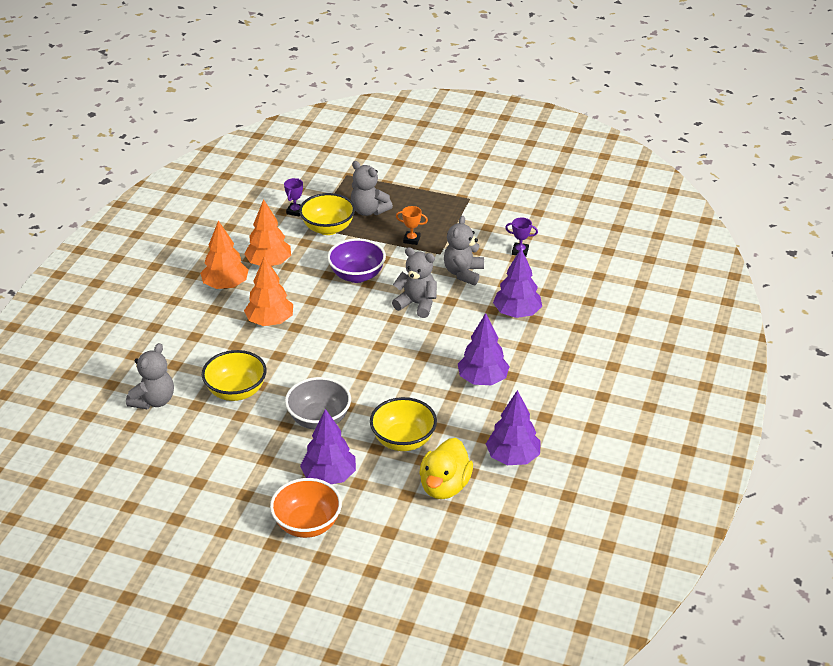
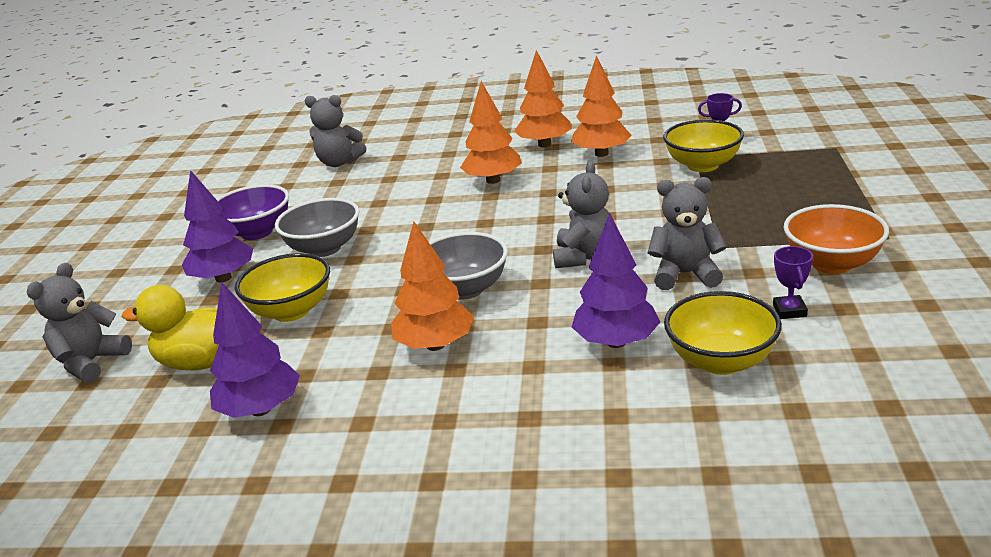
camera: 80 degrees right, 10 degrees down
yellow bowl [202,350,267,401] -> yellow bowl moved to [664,291,782,375]
orange bowl [270,478,342,538] -> orange bowl moved to [783,204,889,274]
purple bowl [327,238,386,283] -> purple bowl moved to [216,184,289,240]
grey teddy bear [351,161,393,216] -> grey teddy bear moved to [27,263,132,383]
orange trophy [396,206,428,245] -> none
purple tree [458,313,510,385] -> orange tree [391,222,474,351]
none -> grey bowl [429,232,508,300]

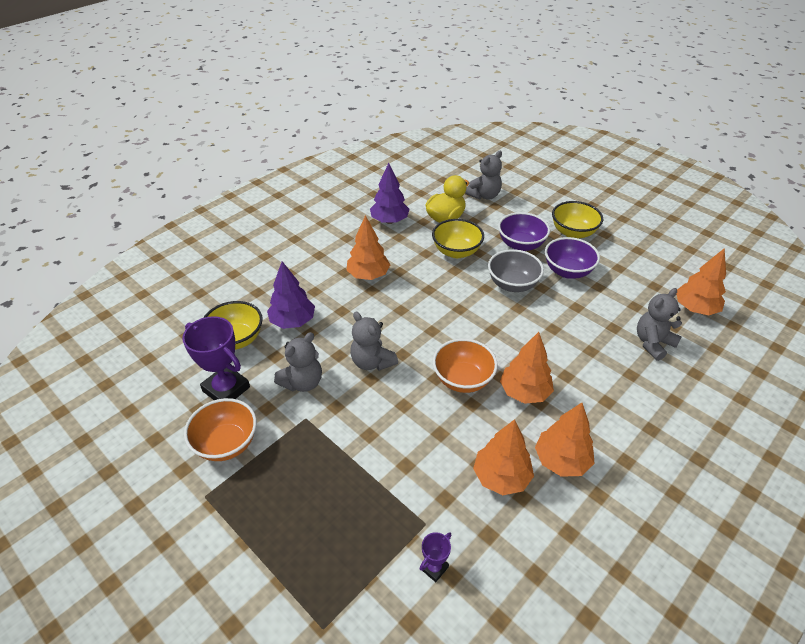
camera: 125 degrees right, 15 degrees up
grey teddy bear [27,263,132,383] -> grey teddy bear turned 75 degrees clockwise [465,151,502,199]
purple tree [182,170,253,283] -> purple bowl [498,212,550,251]
grey bowl [429,232,508,300] -> none
yellow bowl [663,119,744,172] -> yellow bowl moved to [552,201,603,239]
purple trophy [773,246,813,319] -> purple trophy [182,316,250,400], size x2.05
none -> orange bowl [433,338,498,393]
none -> orange tree [676,248,726,315]

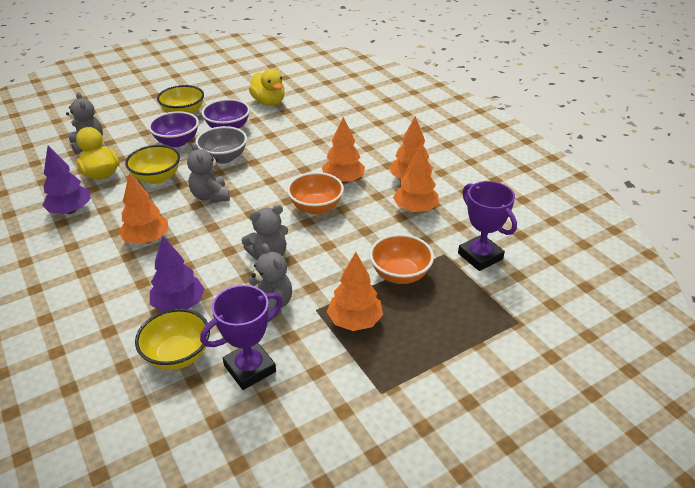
camera: 75 degrees left, 5 degrees down
orange bowl [184,398,257,461] -> orange bowl moved to [370,234,434,284]
purple trophy [420,532,452,582] -> purple trophy [458,181,517,271], size x2.05
grey teddy bear [637,288,682,361] -> grey teddy bear moved to [187,143,230,202]
orange tree [676,248,726,315] -> orange tree moved to [327,252,383,331]
none -> yellow duck [249,69,285,106]

